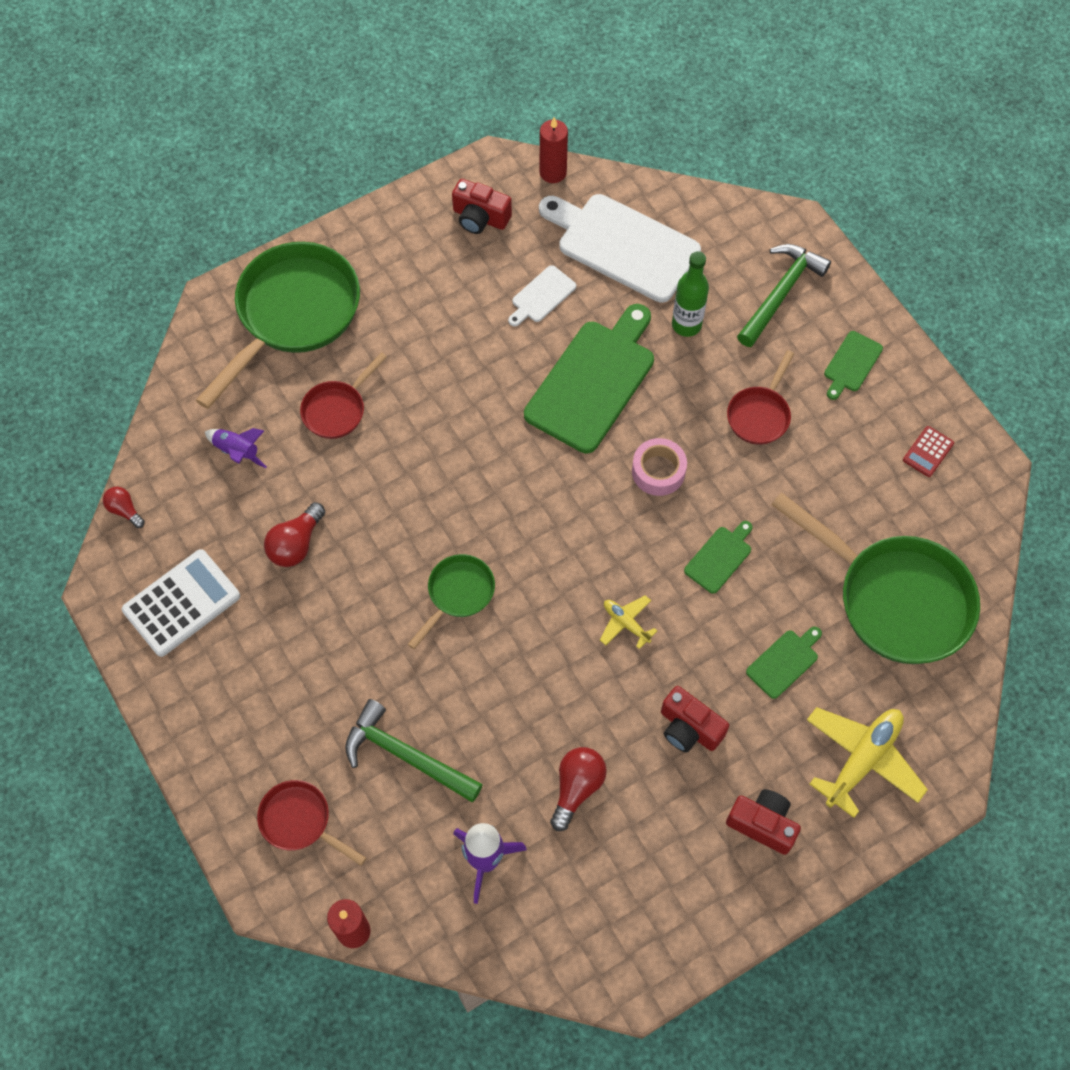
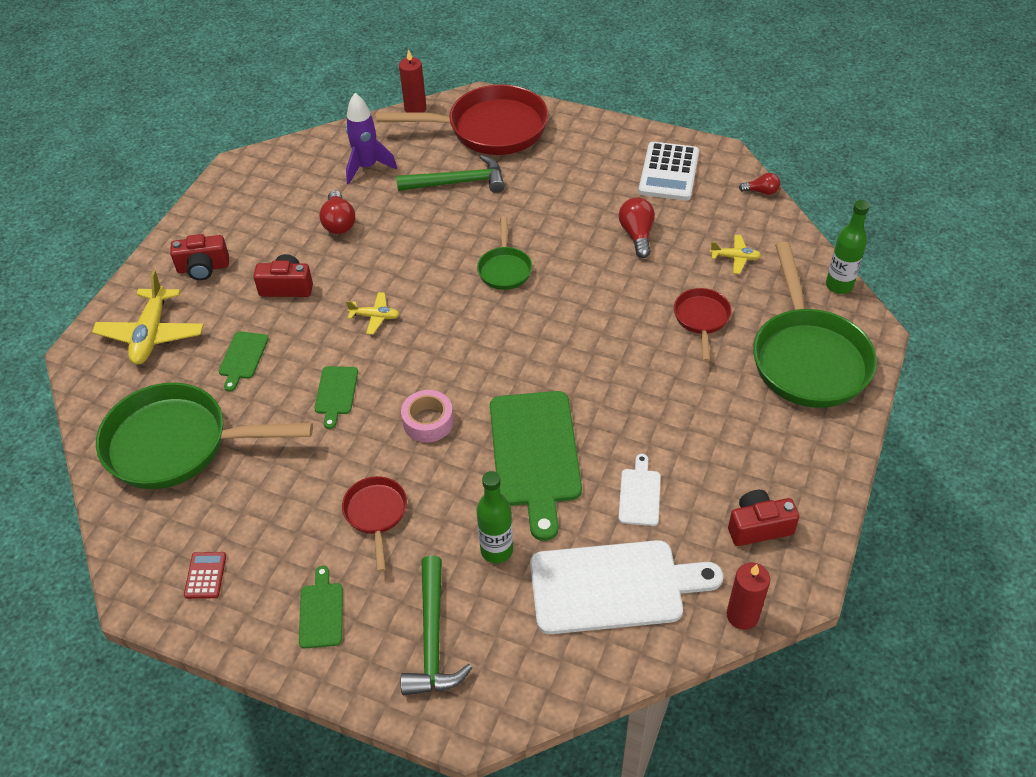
camera: 145 degrees right, 15 degrees down
purple rocket [205,428,267,468] -> yellow plane [710,235,761,274]
red pan [257,780,366,866] -> red pan [376,84,548,155], size x2.02
none -> green bottle [826,200,870,294]

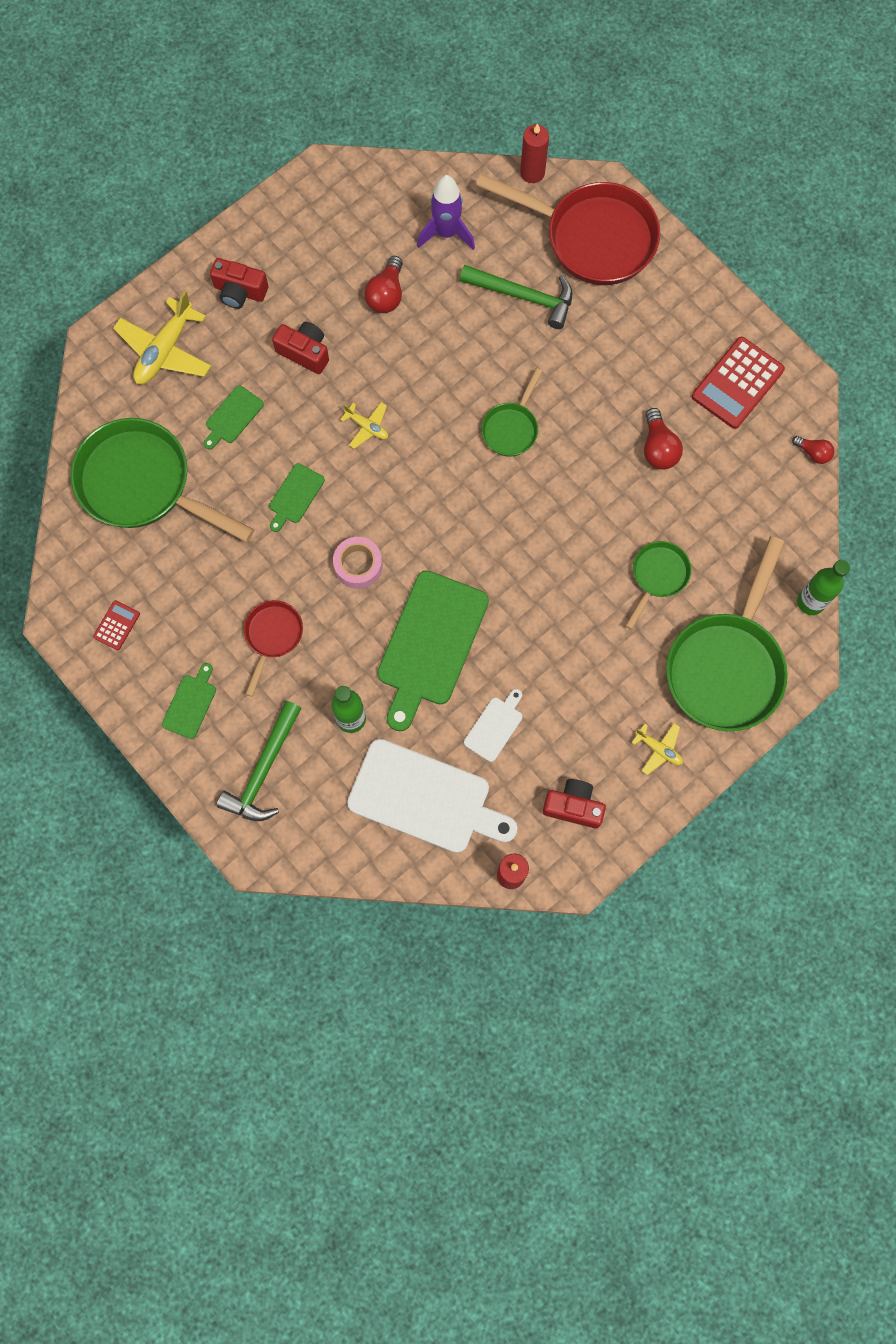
camera: 25 degrees right, 25 degrees up
red light bulb [619,197,655,258] -> red light bulb turned 150 degrees clockwise [644,408,683,469]
white calculator [638,142,699,201] -> red calculator [692,337,785,429]
red pan [674,288,732,362] -> green pan [626,541,691,630]
yellow plane [710,235,761,274] -> yellow plane moved to [631,723,683,775]

